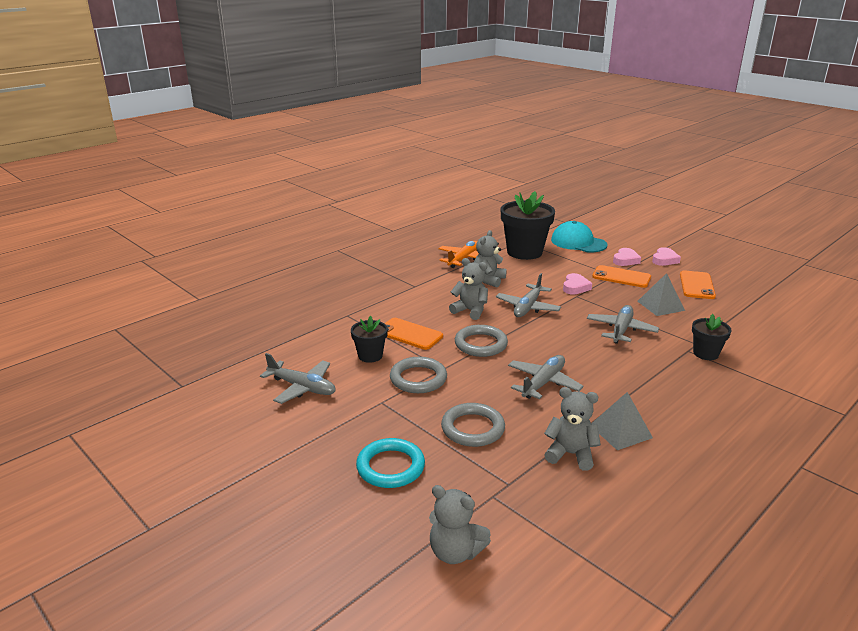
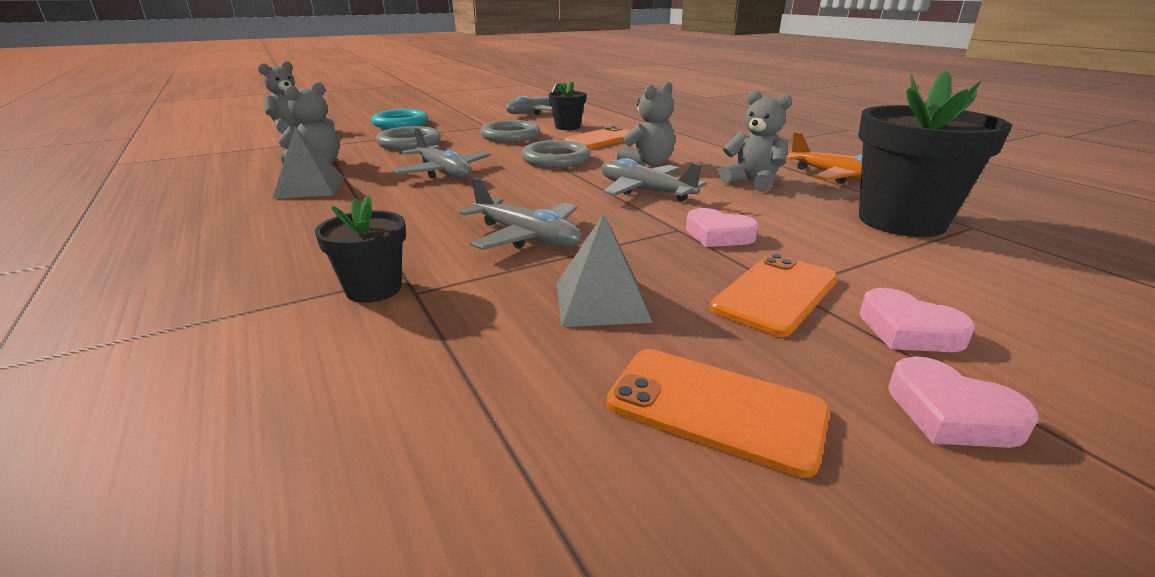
camera: 105 degrees right, 0 degrees up
turquoise cap [551,221,607,252] -> none

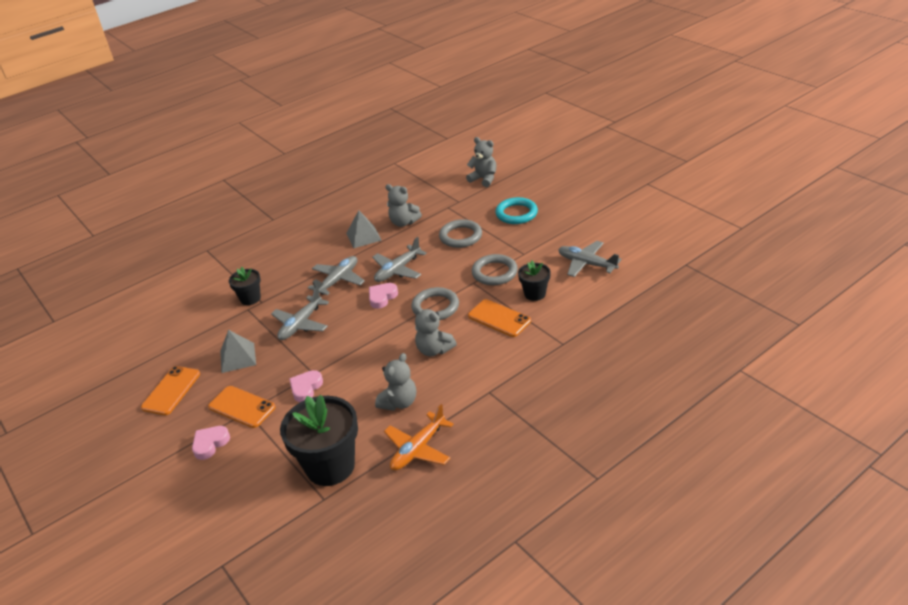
camera: 85 degrees right, 10 degrees up
grey plane [601,158,707,202] -> grey plane moved to [308,256,365,295]
pink heart [888,356,1038,448] -> pink heart moved to [369,283,398,309]

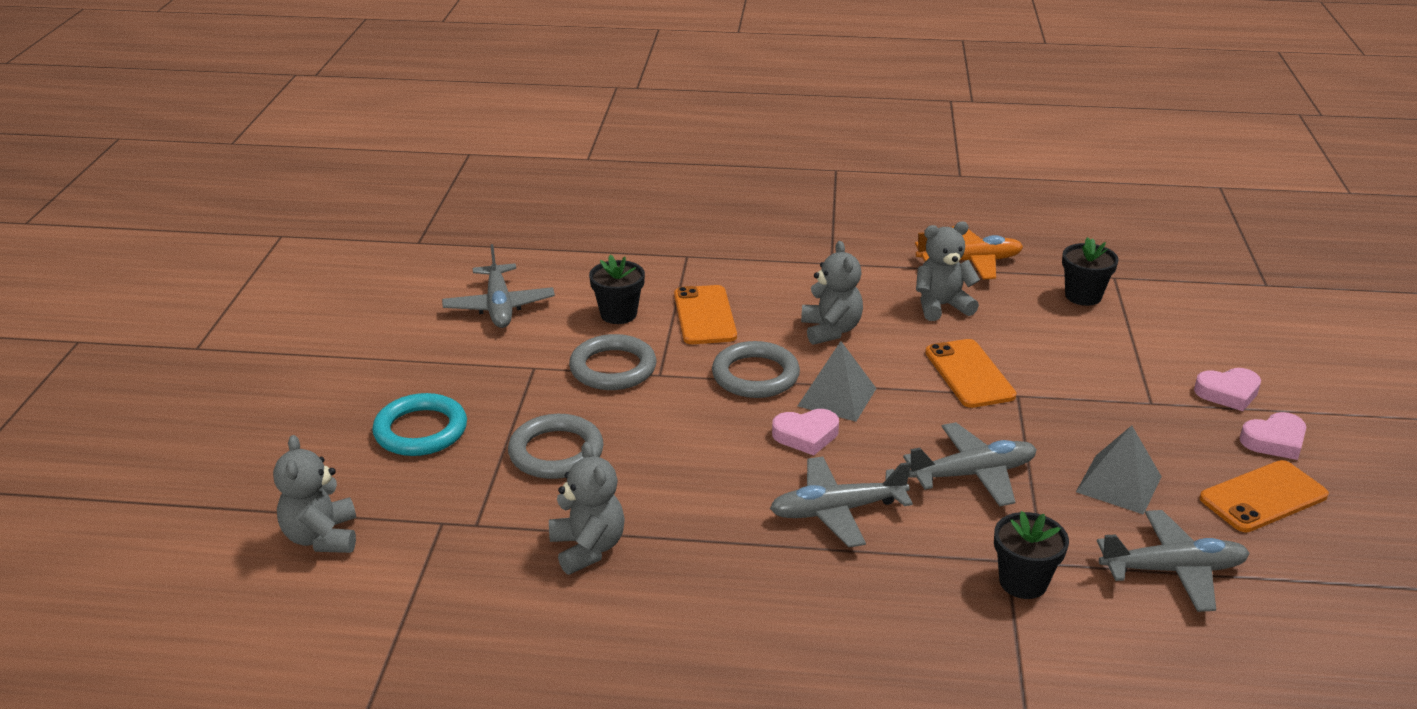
camera: 140 degrees left, 5 degrees down
orange phone [208,386,276,428] -> orange phone moved to [925,339,1017,408]
black flower pot [280,395,358,486] -> black flower pot [1062,237,1119,306], size x0.52
pink heart [289,370,323,402] -> pink heart moved to [1240,412,1306,460]
grey pyramid [346,210,382,248] -> grey pyramid moved to [798,341,876,422]
grey plane [372,237,427,282] -> grey plane moved to [1097,510,1249,612]

